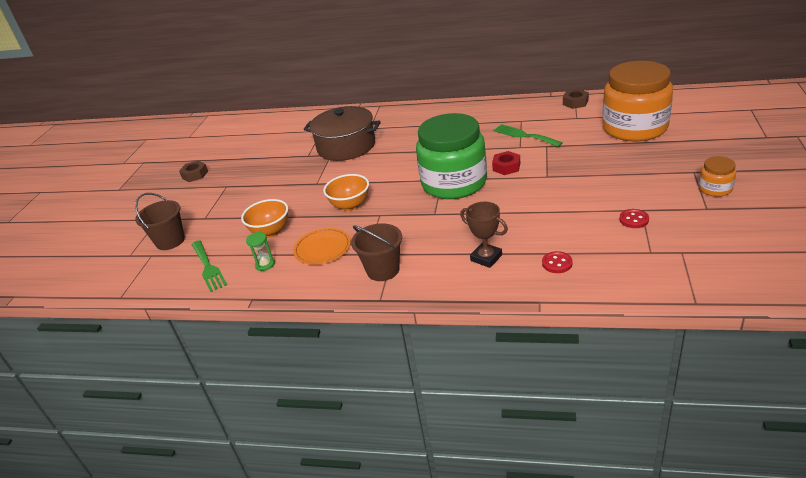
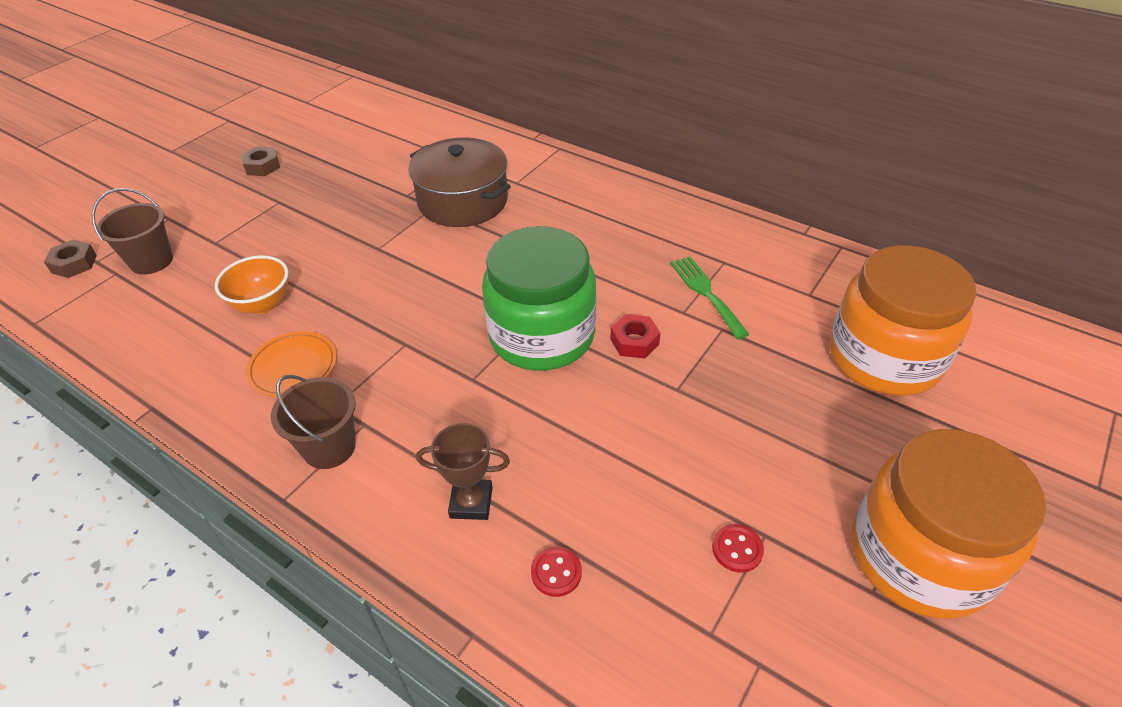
camera: 20 degrees right, 10 degrees up
green fork [191,240,227,292] -> none
green hourglass [246,232,275,271] -> none
orange bowl [323,174,369,211] -> none
brown trophy [460,201,508,268] -> brown trophy turned 60 degrees counterclockwise [416,423,510,520]
brown nut [563,89,589,109] -> brown nut moved to [44,239,97,278]
orange jar [699,156,736,197] -> orange jar [852,429,1046,619], size x2.35

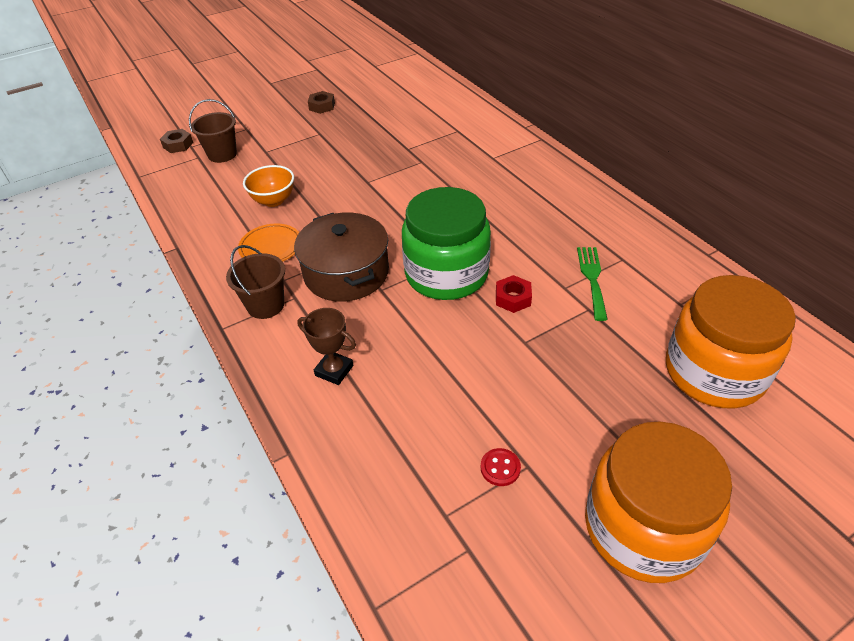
camera: 25 degrees right, 0 degrees up
brown pot [408,138,511,227] -> brown pot moved to [294,213,389,302]
red button [531,546,582,597] -> none

